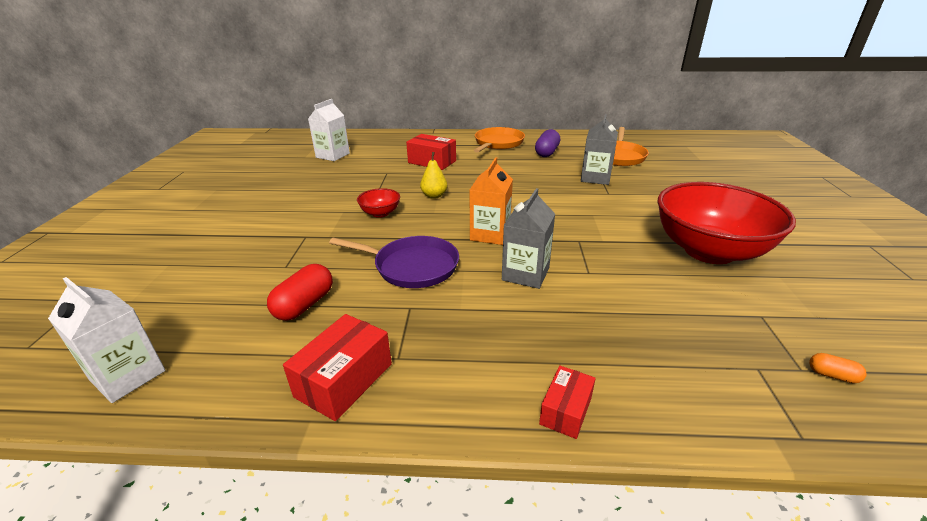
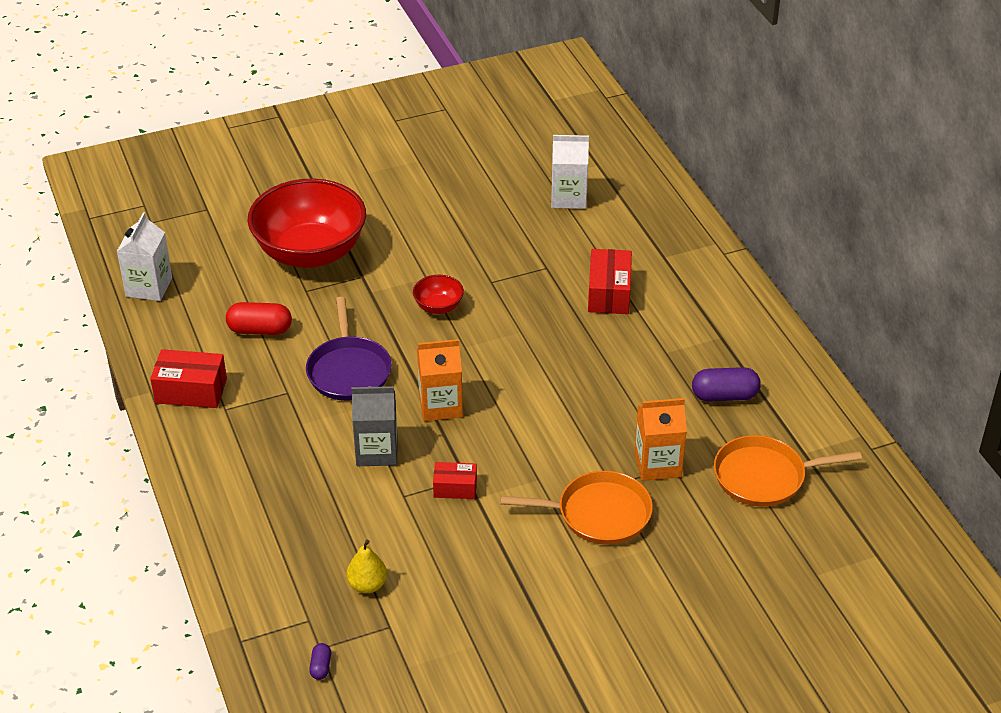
camera: 65 degrees right, 10 degrees up
yellow pear [420,152,447,199] -> yellow pear moved to [346,539,387,593]
orange pan [474,127,525,153] -> orange pan moved to [501,471,653,545]
red box [539,366,596,439] -> red box moved to [433,462,477,499]
grey carton [581,114,618,185] -> orange carton [634,398,687,481]
red bowl [658,182,796,264] -> red bowl moved to [247,178,366,268]
orange capsule [809,353,867,383] -> purple capsule [309,643,331,680]

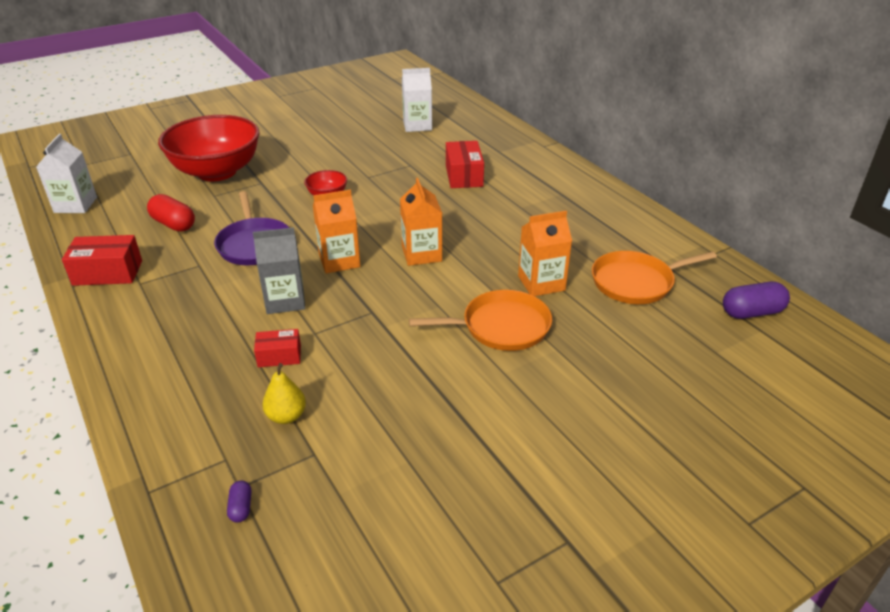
camera: 10 degrees left, 5 degrees down
red capsule [226,302,292,335] -> red capsule turned 45 degrees clockwise [147,194,195,232]
red box [433,462,477,499] -> red box moved to [254,329,301,367]
purple capsule [692,367,761,401] -> purple capsule moved to [723,282,790,319]
none -> orange carton [400,178,442,266]

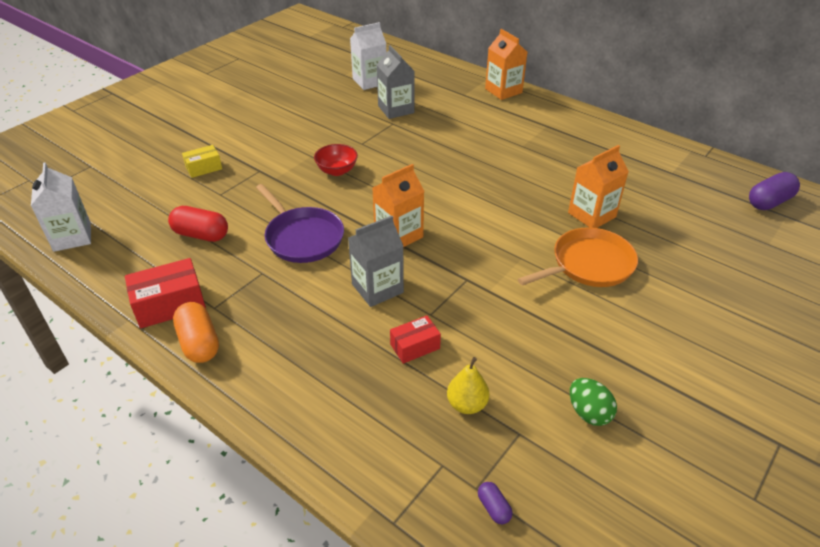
camera: 20 degrees left, 5 degrees up
red bowl [158,115,260,182] -> yellow box [182,145,222,178]
orange carton [400,178,442,266] -> orange carton moved to [485,29,527,100]
red box [446,141,484,188] -> none
orange pan [592,251,717,304] -> none
none -> orange capsule [173,302,219,363]
none -> grey carton [376,45,415,119]
none -> green egg [570,378,617,426]

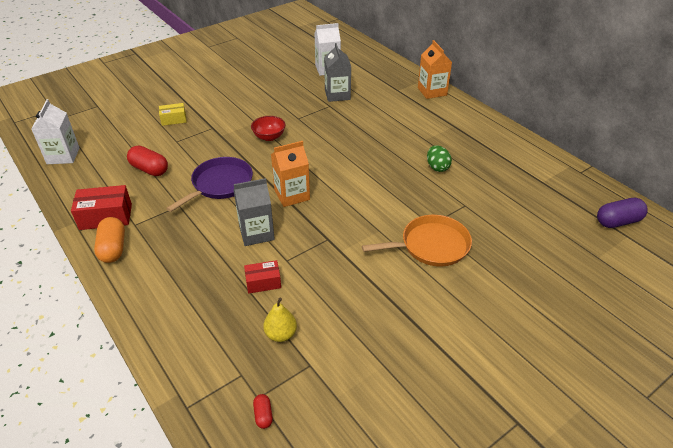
camera: 15 degrees right, 0 degrees up
purple pan [256,184,344,263] -> purple pan turned 120 degrees counterclockwise [166,157,253,212]
purple capsule [478,482,513,524] -> red capsule [253,394,273,429]
orange carton [568,145,629,228] -> none
green egg [570,378,617,426] -> green egg moved to [427,145,452,172]

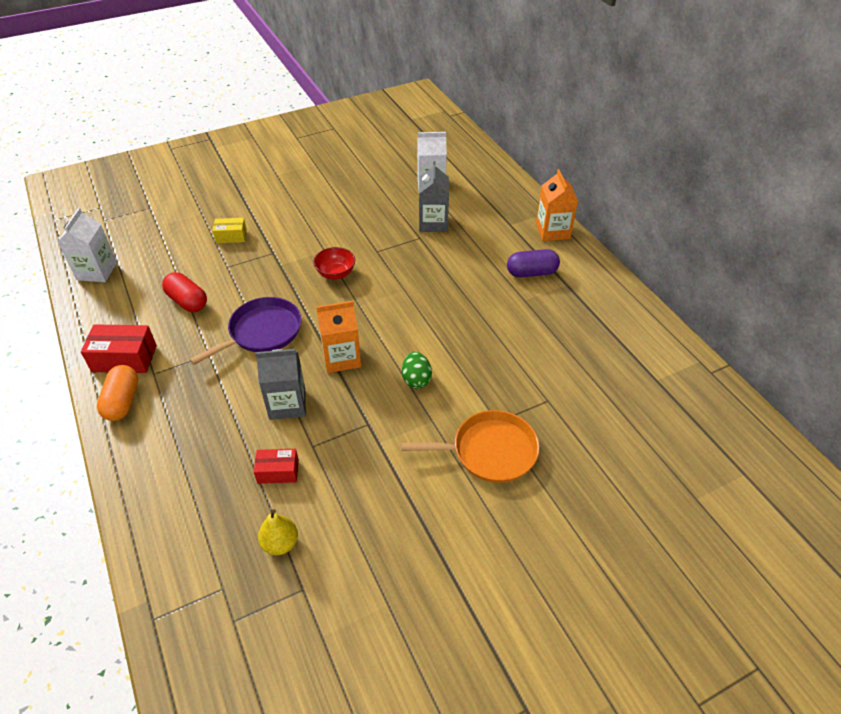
camera: 10 degrees right, 5 degrees up
red capsule [253,394,273,429] -> none
green egg [427,145,452,172] -> green egg moved to [402,352,432,389]
purple capsule [597,198,648,228] -> purple capsule moved to [507,249,560,278]

